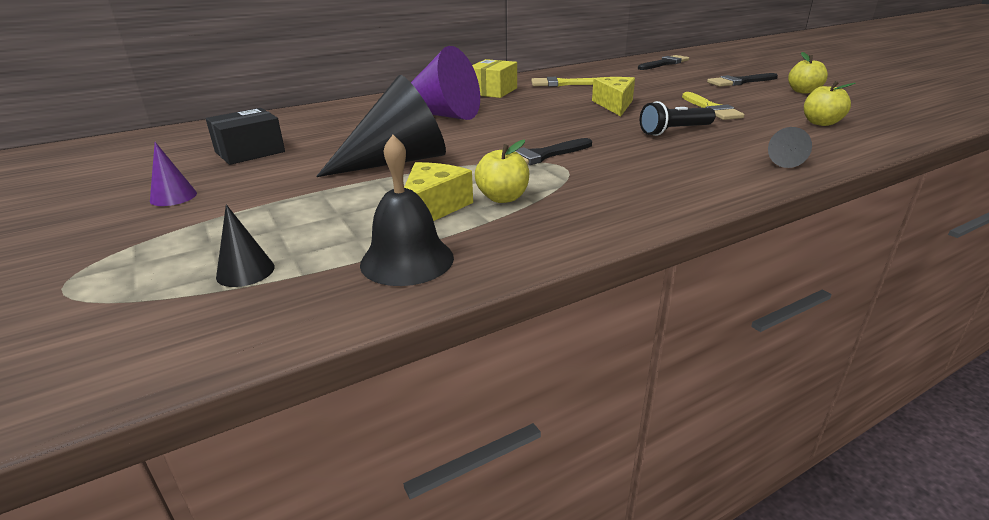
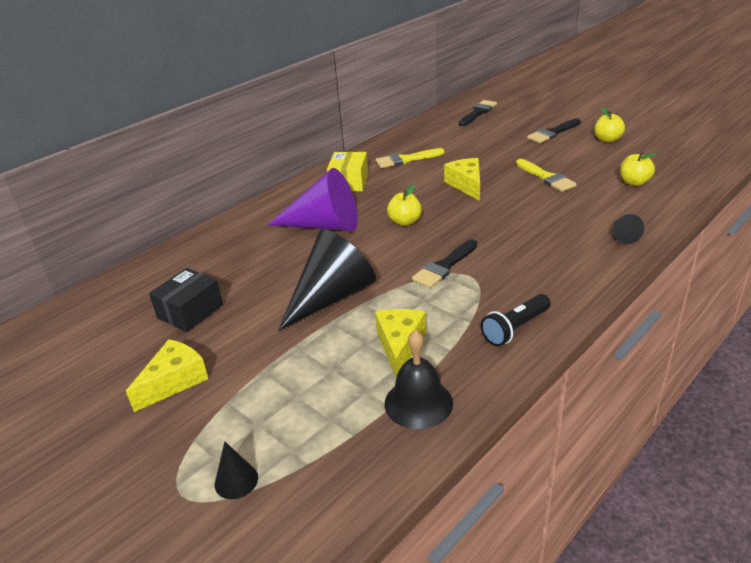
camera: 15 degrees left, 5 degrees up
purple cone [150,142,197,206] -> yellow cheese [126,339,209,412]
black cone [216,204,275,287] -> black cone moved to [215,442,258,499]
yellow apple [475,140,529,203] -> yellow apple moved to [387,185,422,226]
black flashlight [640,101,716,136] -> black flashlight moved to [481,294,551,346]

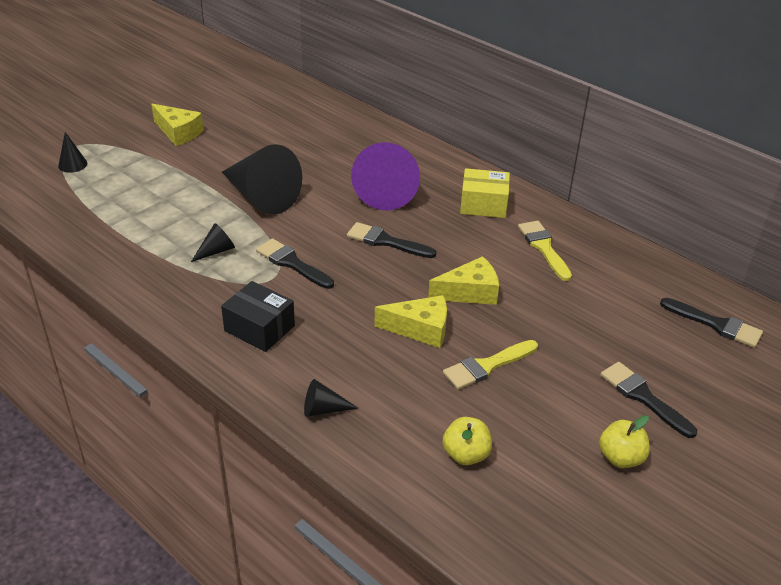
camera: 85 degrees right, 5 degrees up
black box [149,268,223,332] -> black box moved to [221,281,295,352]
yellow cheese [375,309,426,377] -> yellow cheese moved to [374,295,447,348]
black bell [385,330,453,429] -> none
yellow apple [387,185,422,226] -> black brush [347,222,436,258]
black flashlight [481,294,551,346] -> none
none -> black cone [191,223,235,262]

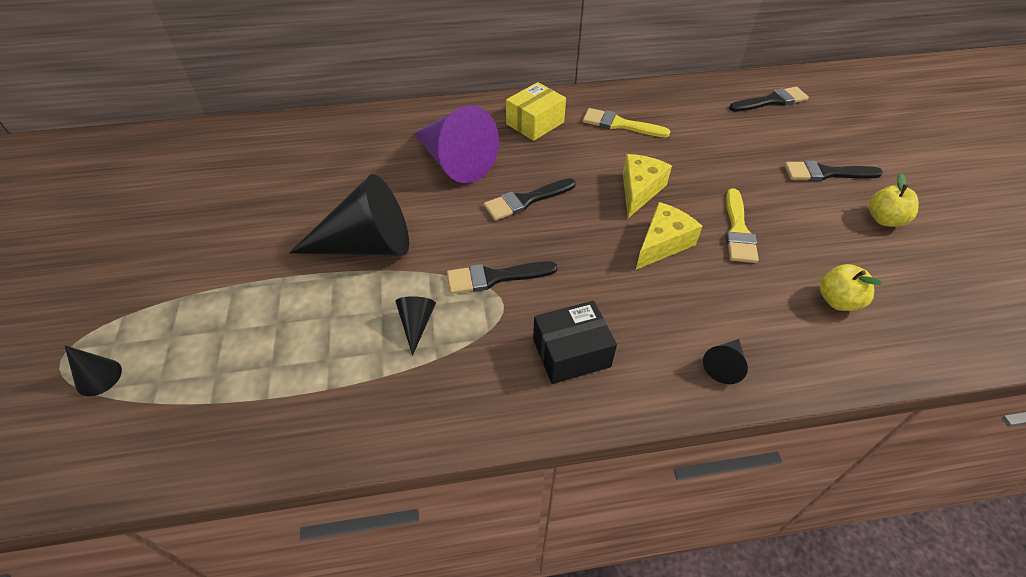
camera: 50 degrees left, 10 degrees up
yellow cheese [151,104,204,146] -> none

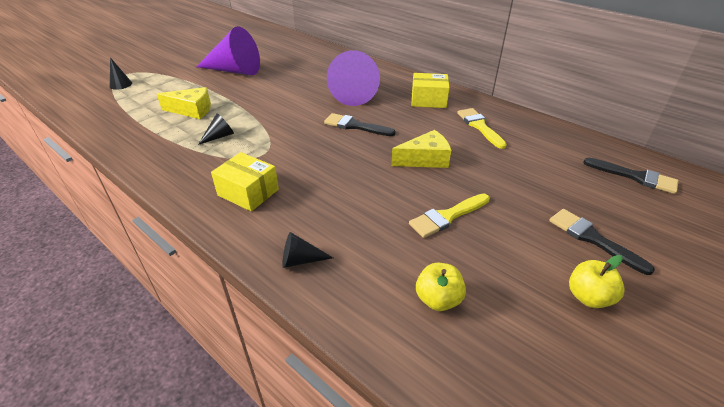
camera: 50 degrees right, 10 degrees down
black cone [289,174,409,256] -> none
black brush [447,261,558,294] -> none
black box [533,301,617,384] -> yellow box [211,152,279,211]
yellow cheese [636,202,702,270] -> yellow cheese moved to [157,87,211,119]
none -> purple cone [196,26,260,75]

